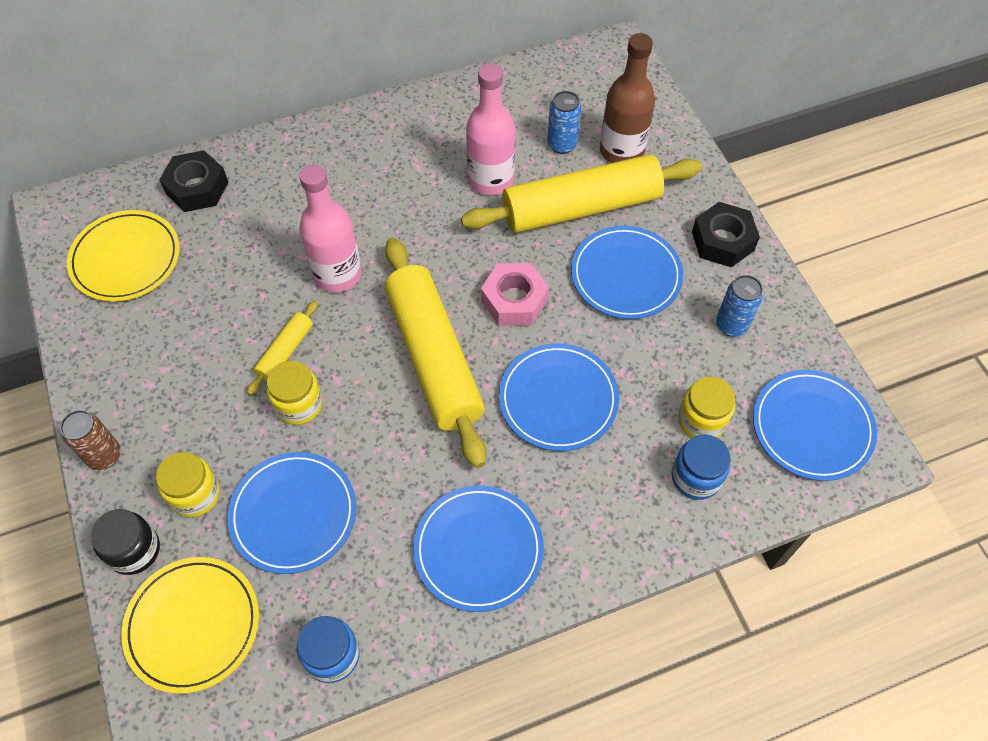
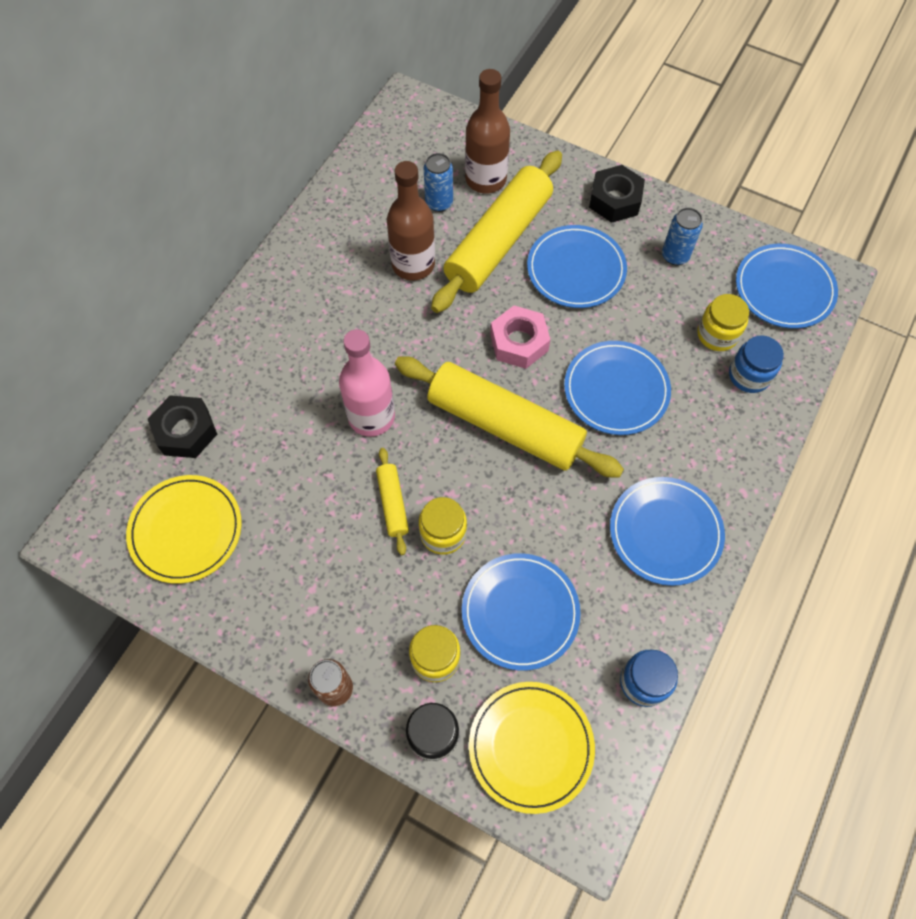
camera: 40 degrees left, 5 degrees up
pink bottle [466,63,515,195] -> brown bottle [387,161,435,280]

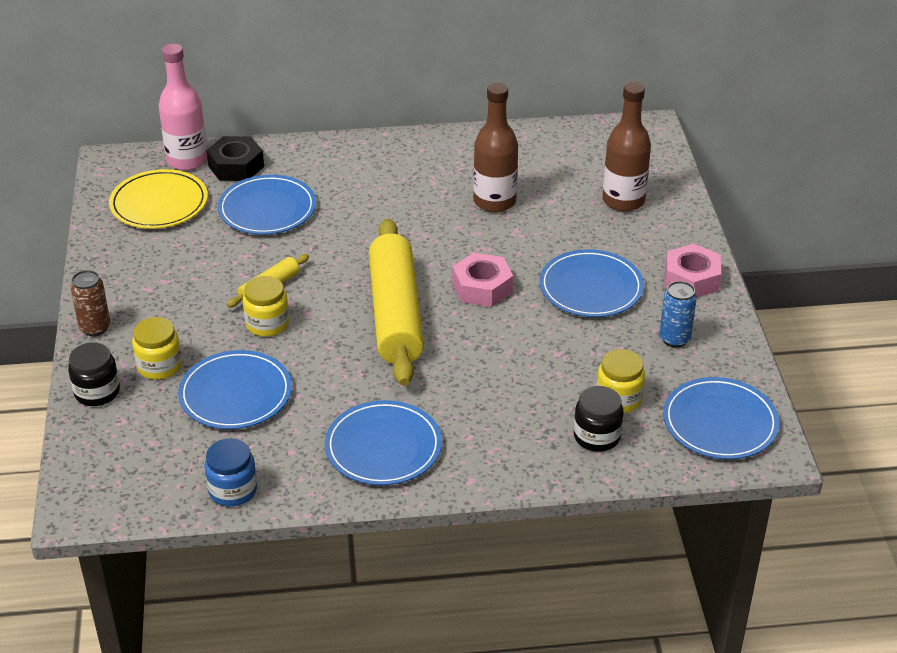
camera: 55 degrees right, 25 degrees down
pink bottle [339,329,395,437] -> pink bottle moved to [159,44,207,170]
blue can [424,153,453,212] -> none
yellow rolling pin [431,150,562,313] -> none
yellow plate [469,682,595,814] -> none
blue plate [564,341,671,435] -> blue plate moved to [218,175,316,235]
black nut [589,165,645,223] -> pink nut [665,244,721,298]
blue jar [729,335,784,393] -> black jar [574,386,624,452]

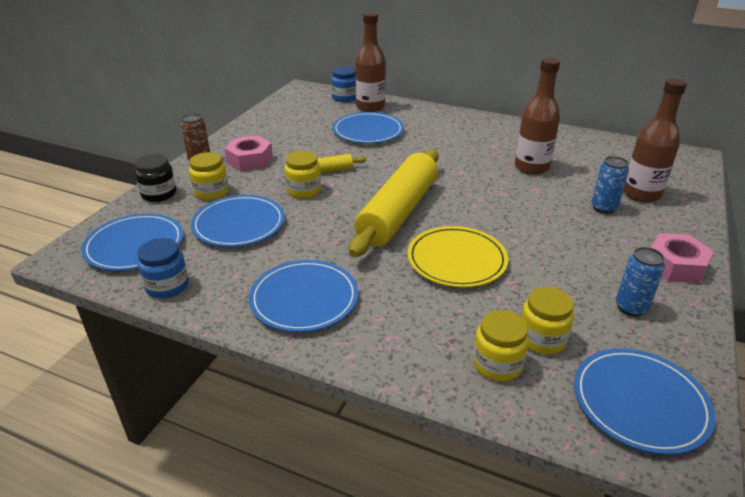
camera: 30 degrees right, 5 degrees down
yellow plate [109,169,208,229] -> yellow plate moved to [407,226,508,288]
pink bottle [159,44,207,170] -> blue jar [331,67,356,102]
black nut [206,136,264,181] -> brown bottle [355,12,386,112]
pink nut [453,253,513,307] -> pink nut moved to [224,136,273,171]
blue plate [539,249,644,317] -> blue plate moved to [81,213,183,271]
black jar [574,386,624,452] -> yellow jar [473,310,529,381]
none -> blue can [592,156,629,214]

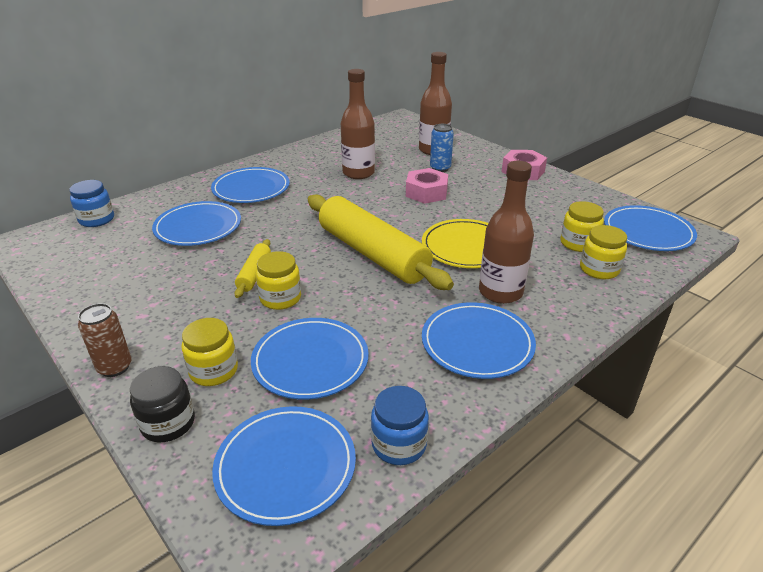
camera: 65 degrees left, 0 degrees up
pink nut [224,136,273,171] -> pink nut moved to [406,168,448,204]
brown bottle [355,12,386,112] -> brown bottle moved to [479,161,534,304]
blue can [616,247,665,317] -> none
none -> blue plate [211,167,290,203]

